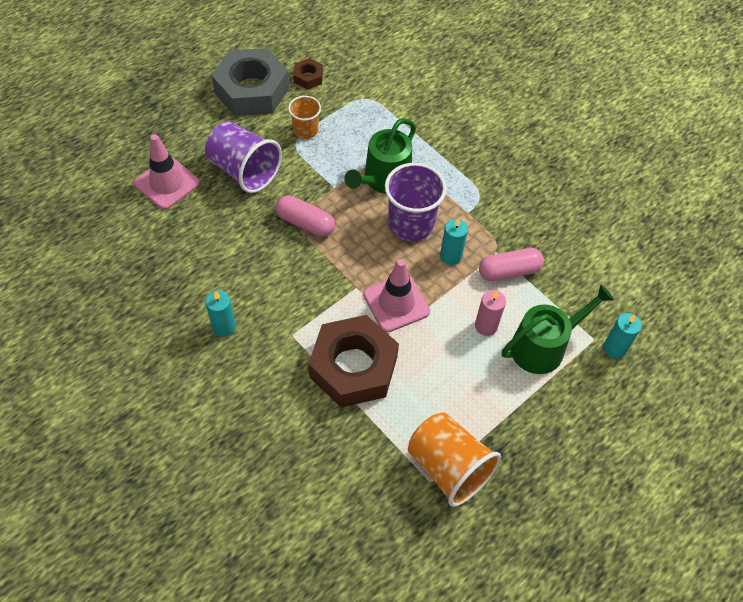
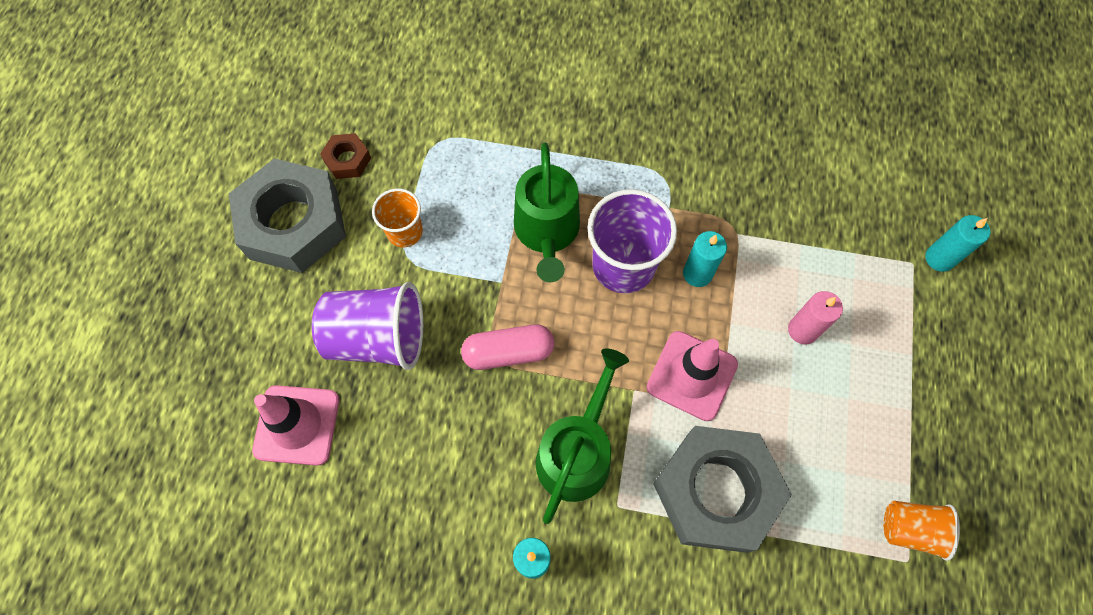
camera: 35 degrees left, 10 degrees up
brown nut [308,315,399,408] -> grey nut [653,426,792,553]
orange cup [408,413,501,507] -> orange cup [884,501,960,561], size x0.58
pink capsule [479,248,544,281] -> none
green watering can [502,285,614,374] -> green watering can moved to [536,348,629,524]

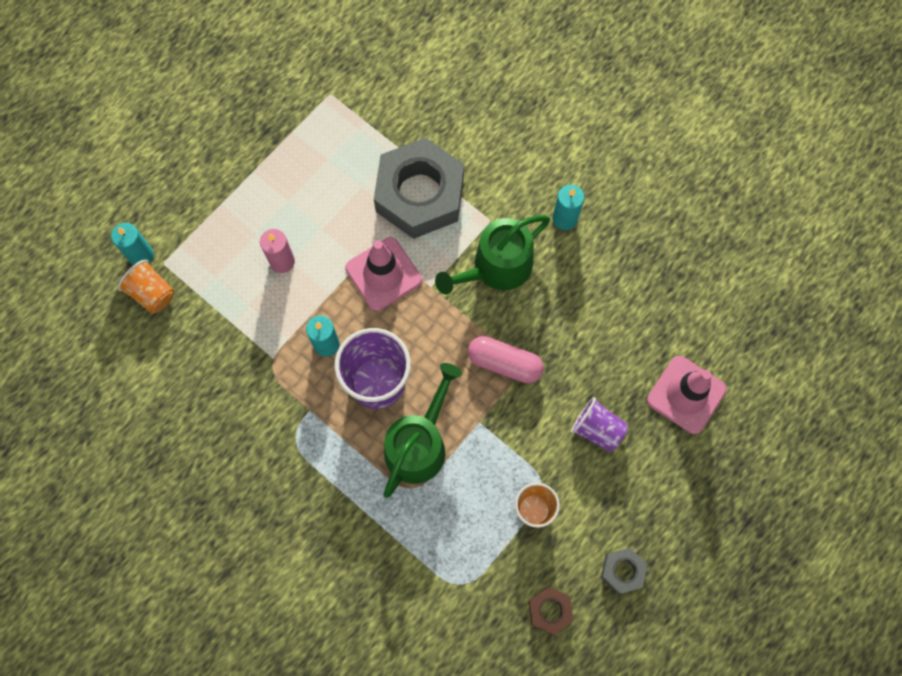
camera: 150 degrees left, 5 degrees up
grey nut [229,158,346,273] -> grey nut [601,548,648,594], size x0.44
purple cup [312,282,423,370] -> purple cup [571,397,628,452], size x0.58
orange cup [884,501,960,561] -> orange cup moved to [118,260,174,314]

